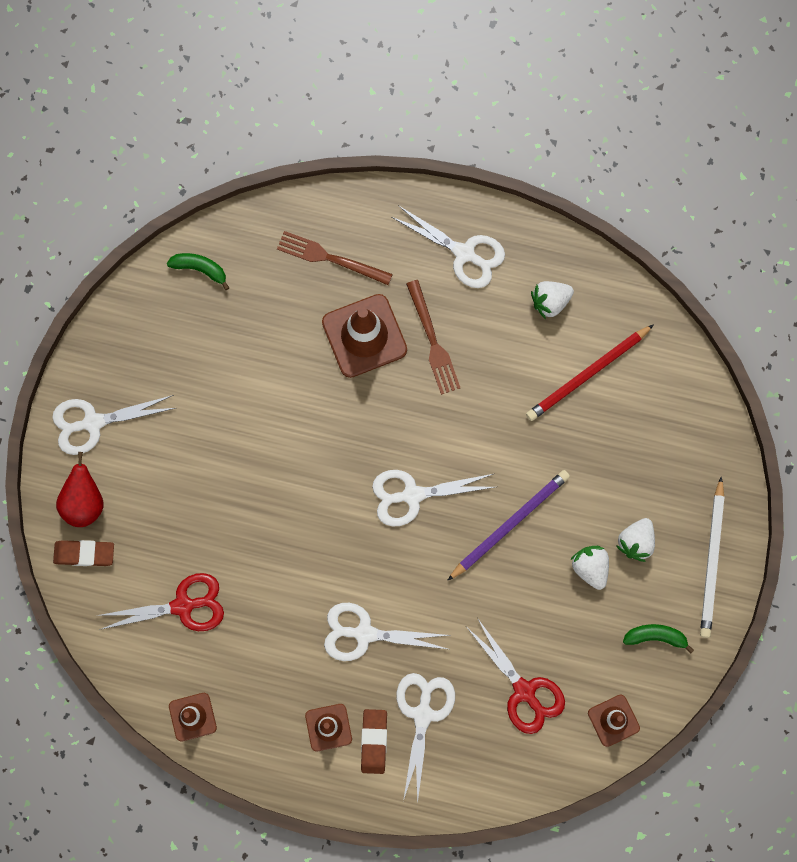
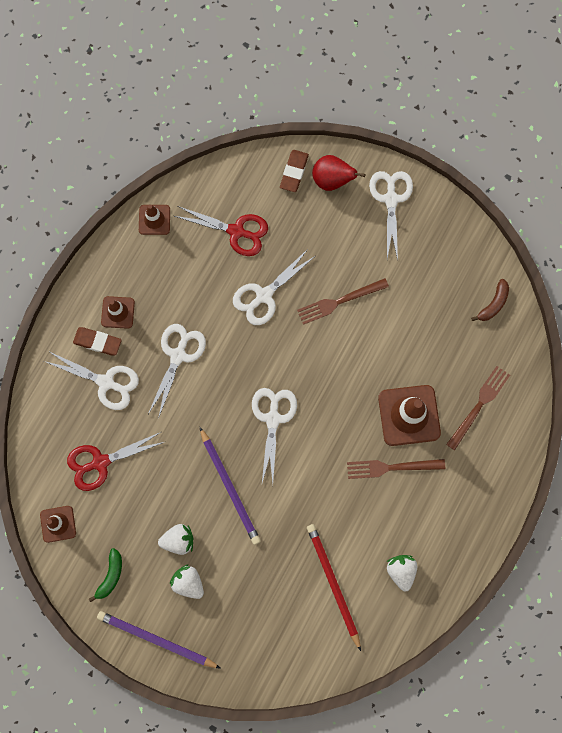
camera: 105 degrees right, 0 degrees up
red scissors [96,573,224,631] -> red scissors turned 75 degrees counterclockwise [174,206,268,256]
green banana [167,253,229,290] -> brown banana [471,279,509,321]
white scissors [392,205,505,288] -> white scissors moved to [233,249,315,325]
white pencil [700,476,724,638] -> purple pencil [97,611,221,669]
none -> brown fork [297,278,389,325]

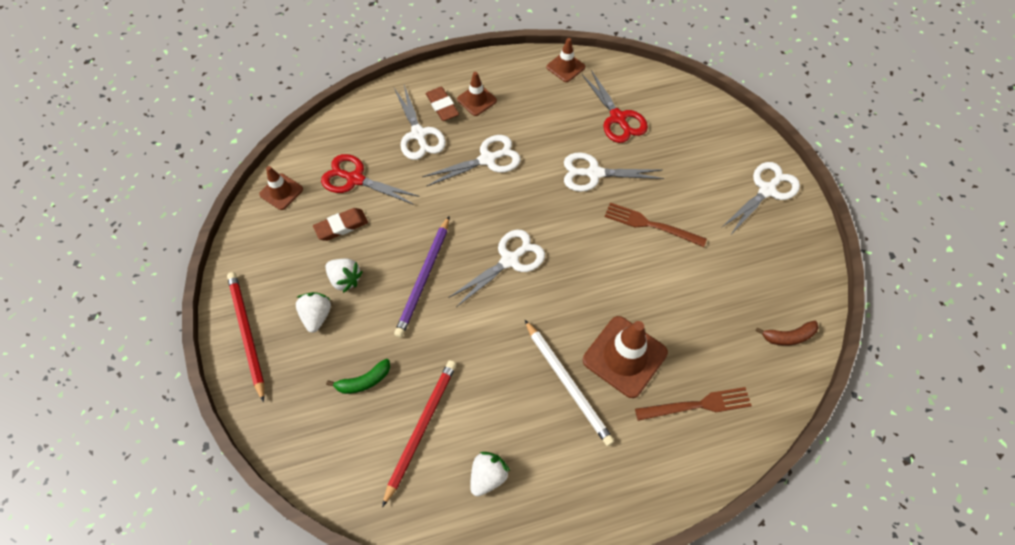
camera: 45 degrees right, 15 degrees down
green banana [89,548,122,602] -> green banana moved to [326,359,390,394]
purple pencil [97,611,221,669] -> red pencil [227,272,264,402]
brown eraser [280,150,309,192] -> brown eraser moved to [313,208,368,241]
red pear [312,155,366,191] -> none
brown fork [347,459,445,479] -> white pencil [525,320,614,446]

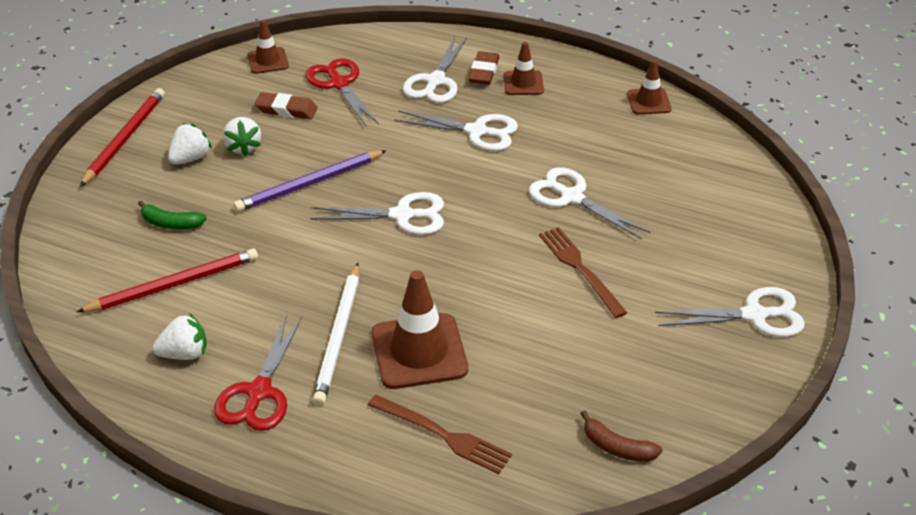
camera: 40 degrees right, 20 degrees down
red scissors [582,70,648,143] -> red scissors moved to [214,315,302,431]

